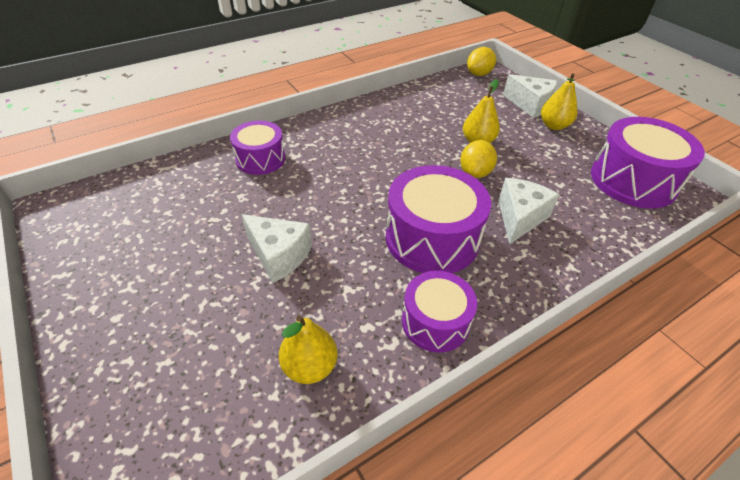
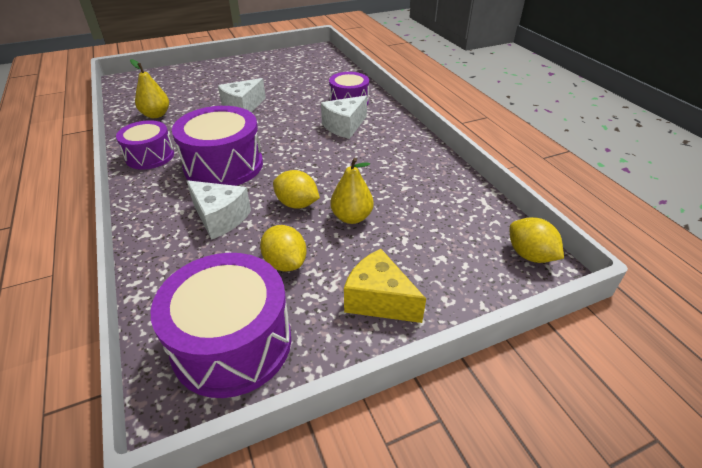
camera: 100 degrees right, 5 degrees down
white cheese [503,74,557,118] -> white cheese moved to [321,96,367,139]
yellow pear [541,73,577,130] -> yellow cheese [344,249,426,323]
none -> yellow lemon [260,225,307,271]

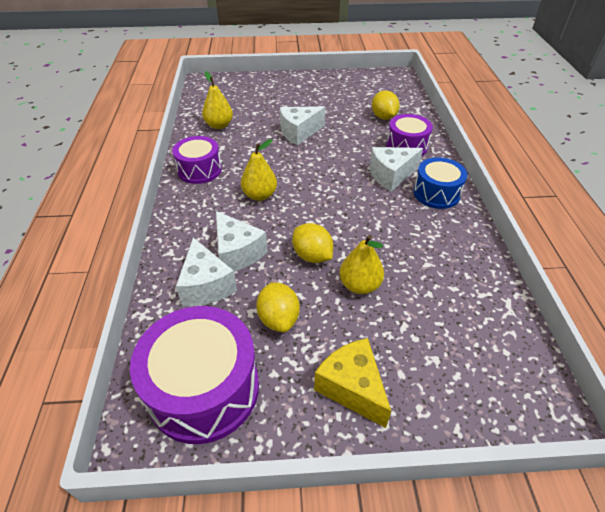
camera: 20 degrees right, 5 degrees up
purple drum [172,106,263,186] -> yellow pear [241,139,277,201]
yellow lemon [510,217,564,263] -> yellow lemon moved to [372,91,400,120]
none -> white cheese [176,237,237,306]
none -> blue drum [413,157,468,209]

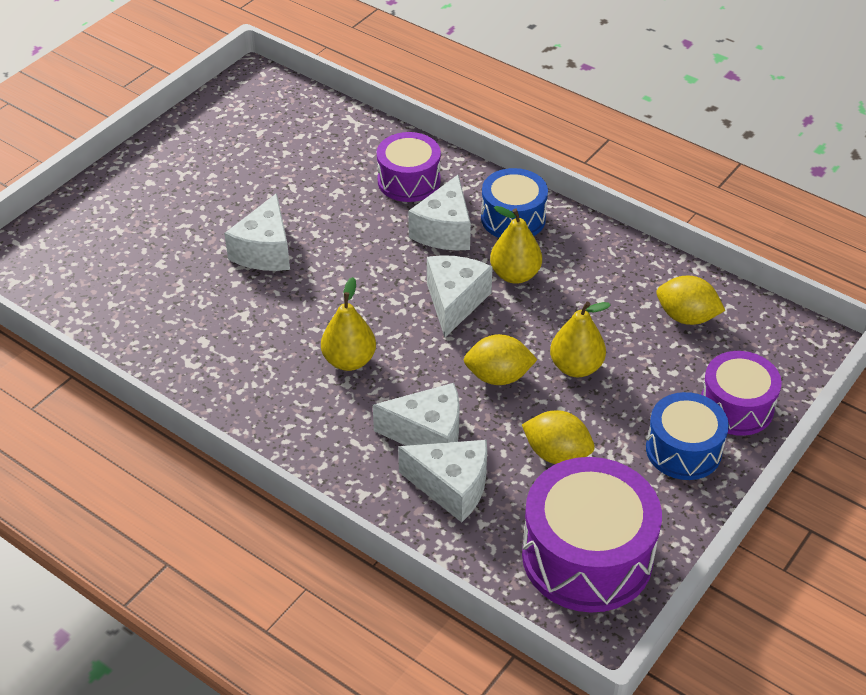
camera: 50 degrees left, 0 degrees up
purple drum [172,136,222,184] -> purple drum moved to [701,351,782,436]
yellow pear [202,71,233,129] -> yellow pear moved to [490,206,542,284]
yellow cheese [314,338,391,428] -> blue drum [646,392,729,480]
yellow lemon [372,91,400,120] -> yellow lemon moved to [657,276,725,325]
none -> white cheese [427,255,493,337]

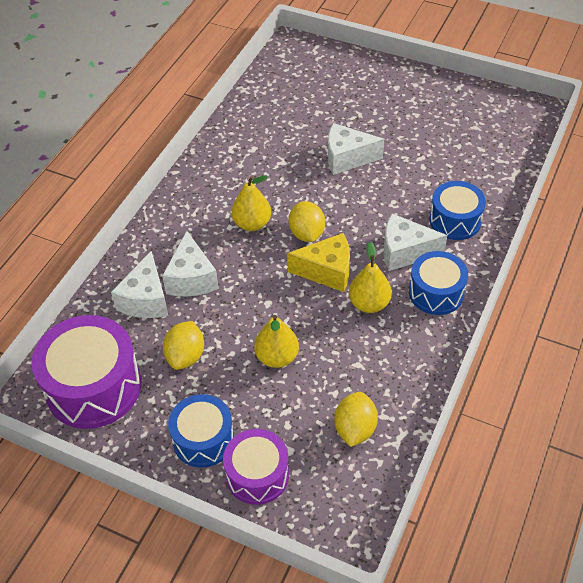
camera: 80 degrees right, 5 degrees up
purple drum [377,132,441,202] -> blue drum [430,181,486,240]
white cheese [427,255,493,337] -> yellow cheese [287,233,350,292]
yellow lemon [464,334,538,385] -> yellow lemon moved to [289,201,325,242]

